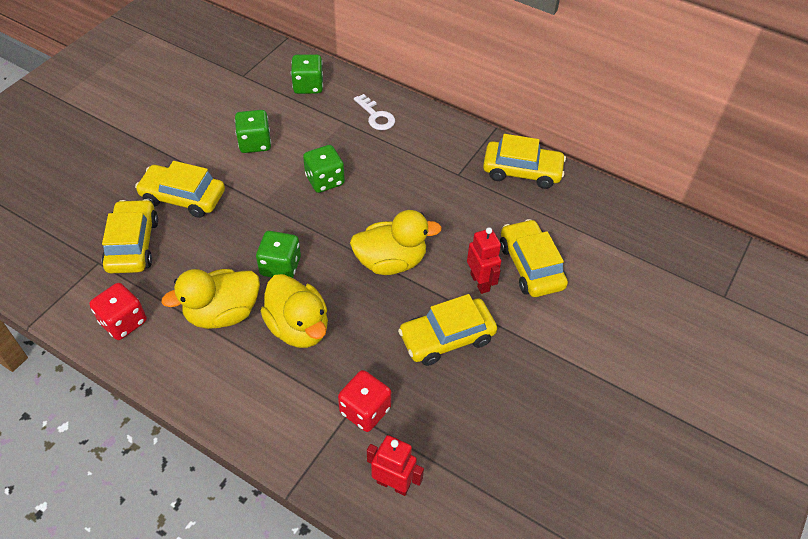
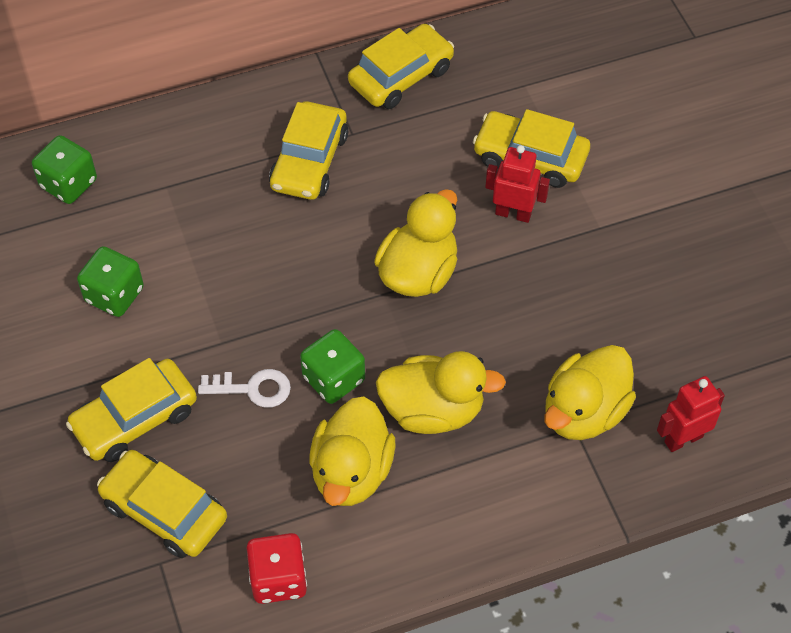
camera: 50 degrees left, 5 degrees up
green dice [303,145,345,193] -> none
red dice [338,370,391,432] -> yellow duck [544,345,636,440]
white key [354,94,395,130] -> white key moved to [198,369,291,408]
yellow car [398,294,497,366] -> yellow car moved to [269,101,348,200]

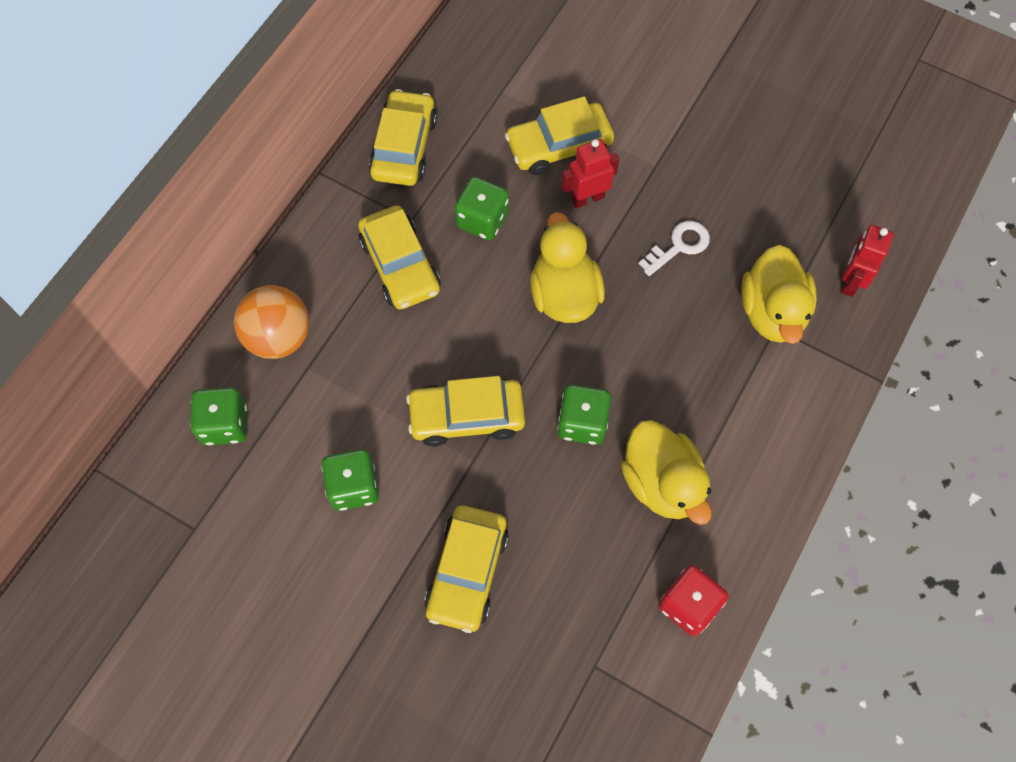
camera: 40 degrees left, 10 degrees up
yellow car [97,450,227,558] -> yellow car moved to [406,376,525,446]
white key [198,369,291,408] -> white key moved to [639,221,710,276]
yellow duck [376,351,506,434] -> none
none -> orange ball [234,285,309,359]
none -> green dice [455,177,509,241]

